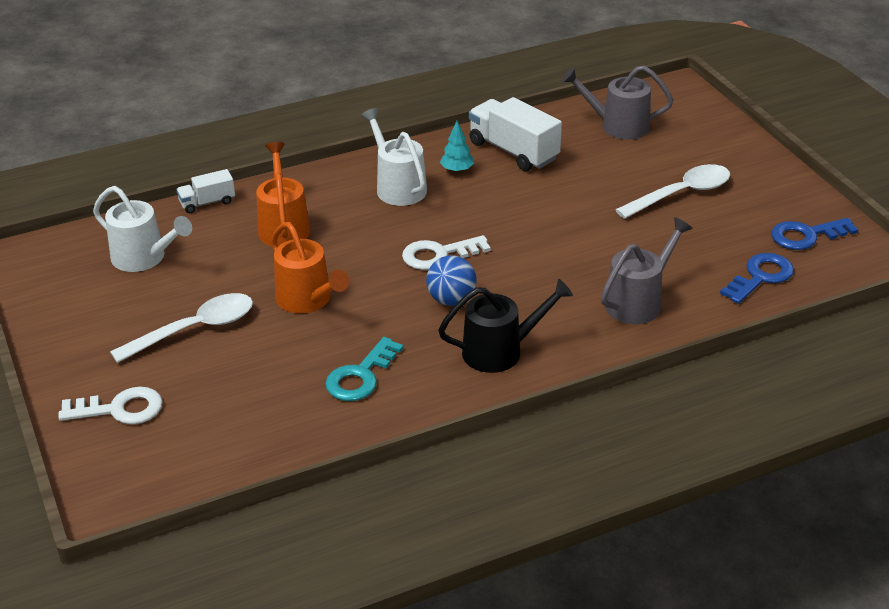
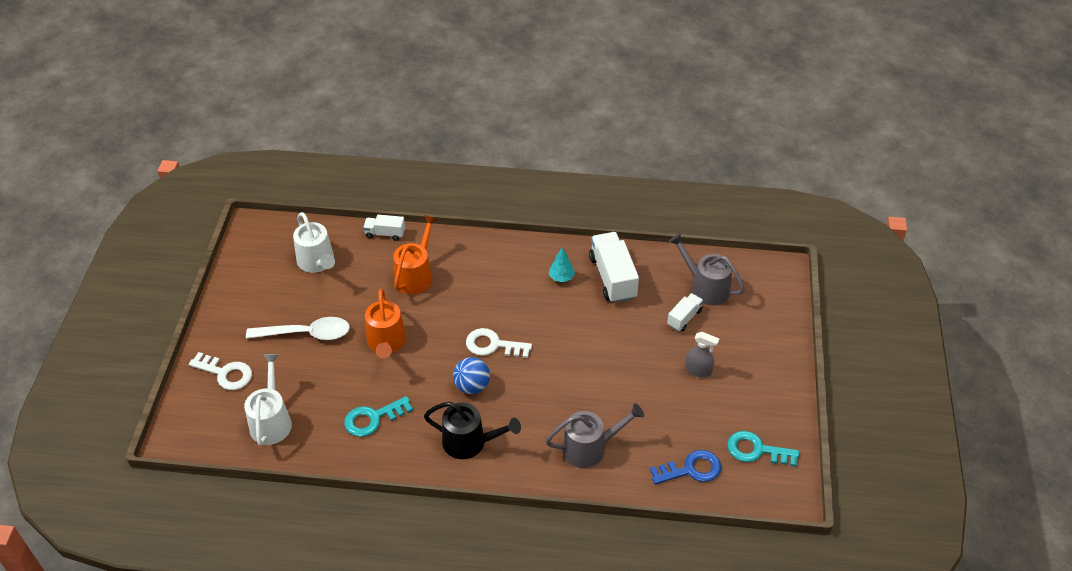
camera: 30 degrees right, 10 degrees up
white watering can [361,108,427,206] -> white watering can moved to [244,354,292,446]
white spoon [615,164,730,219] -> grey spray bottle [685,332,719,377]
blue key [771,218,858,250] -> turquoise key [727,431,799,467]
none -> white truck [667,293,704,331]

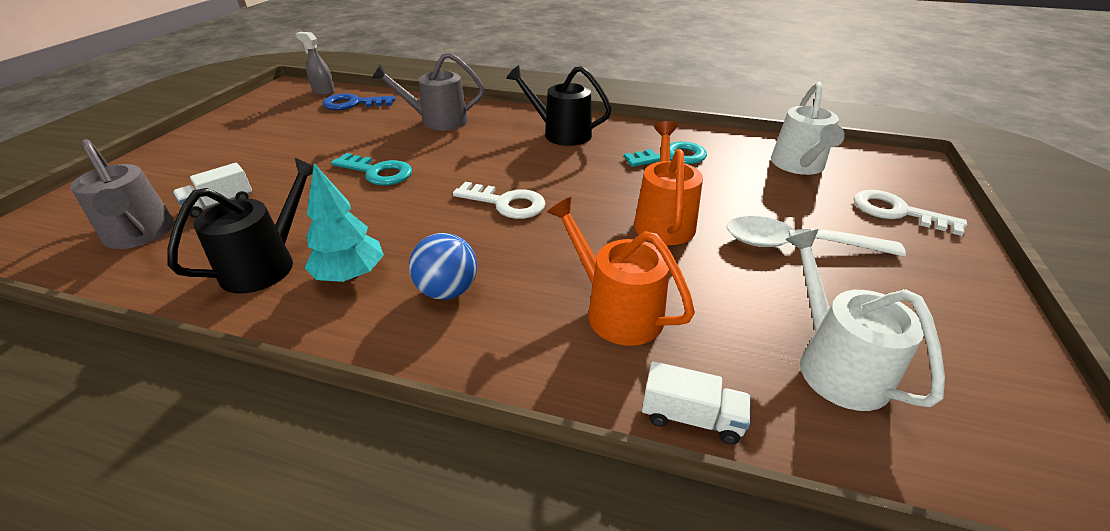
camera: 170 degrees left, 10 degrees down
orange watering can [393,215,438,295] -> orange watering can turned 105 degrees clockwise [547,197,695,346]
blue ball [453,357,490,394] -> blue ball moved to [409,233,477,300]
turquoise tree [549,247,575,282] -> turquoise tree [304,163,384,282], size x1.52
white truck [589,232,639,303] -> black watering can [167,158,313,293]
grey spray bottle [685,332,719,377] -> grey spray bottle moved to [295,32,335,95]
turquoise key [727,431,799,467] -> turquoise key moved to [331,153,412,185]

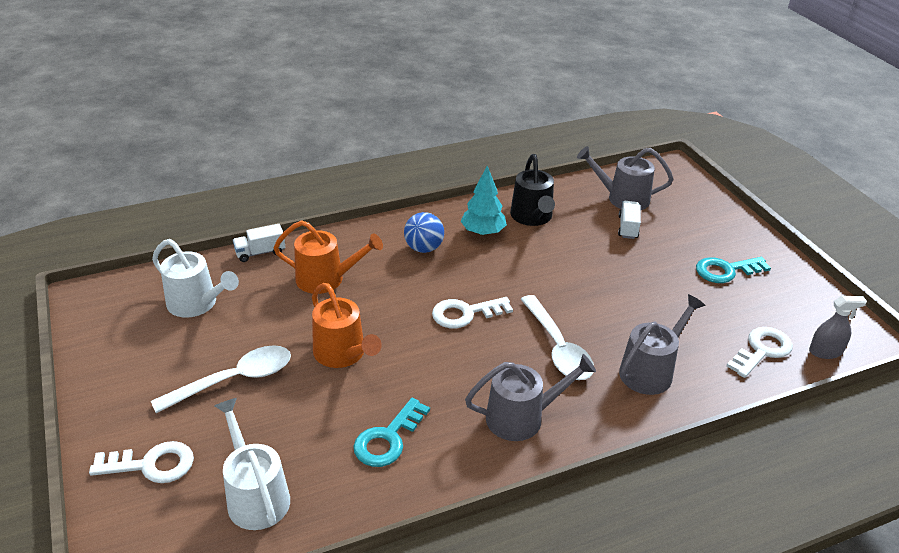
camera: 140 degrees right, 0 degrees up
blue key [323,93,395,110] -> white key [726,327,793,378]
turquoise key [331,153,412,185] -> turquoise key moved to [696,257,771,283]
black watering can [506,65,612,146] -> grey watering can [465,354,596,441]
none -> white spoon [521,295,594,380]

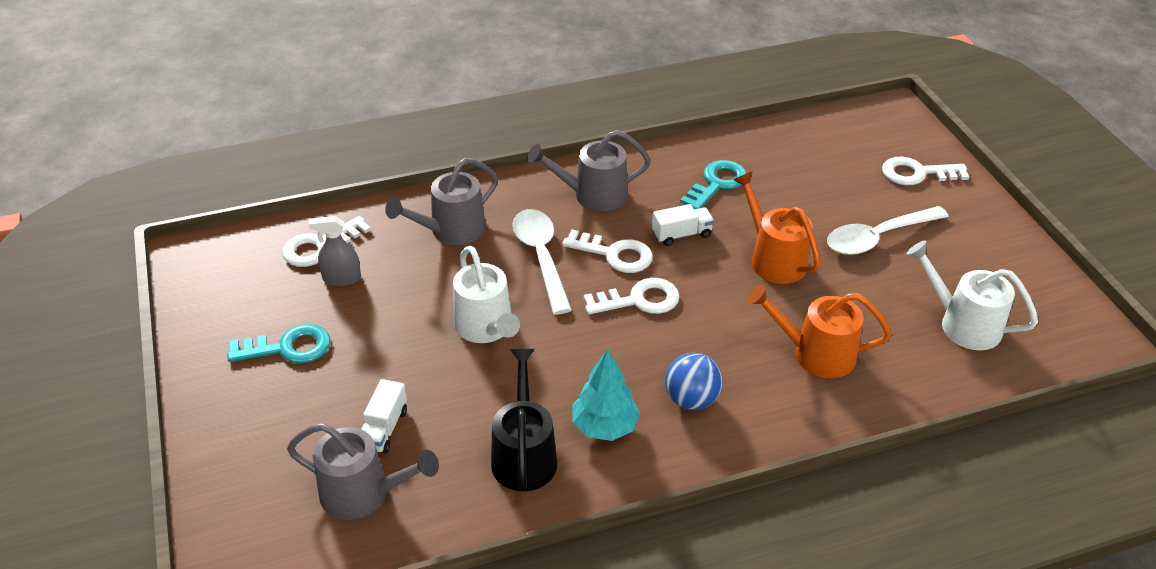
camera: 175 degrees left, 5 degrees up
white watering can [214,398,290,530] -> white watering can moved to [453,246,520,343]
white truck [233,224,285,262] -> white truck moved to [652,204,714,246]
grey spray bottle [809,296,867,359] -> grey spray bottle moved to [309,216,361,286]
none -> white key [562,229,653,273]

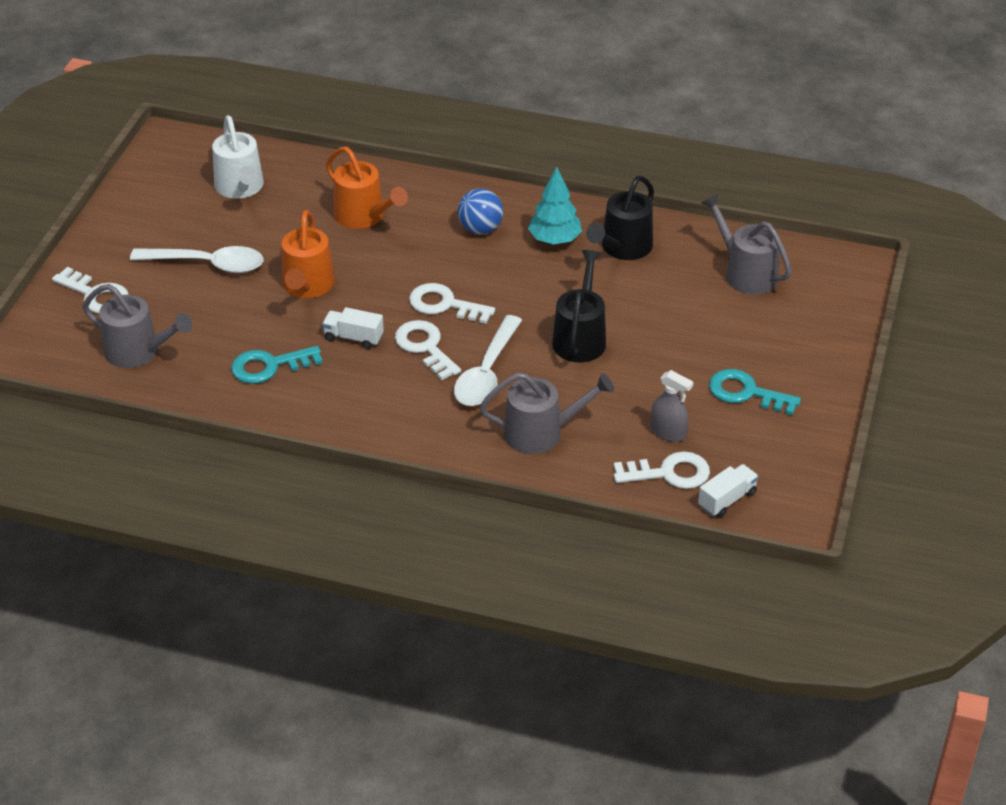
camera: 145 degrees left, 0 degrees up
white truck [361,379,407,454] -> white truck moved to [698,464,759,517]
white watering can [453,246,520,343] -> black watering can [552,250,606,363]
grey watering can [527,130,651,211] -> grey watering can moved to [83,284,192,368]

